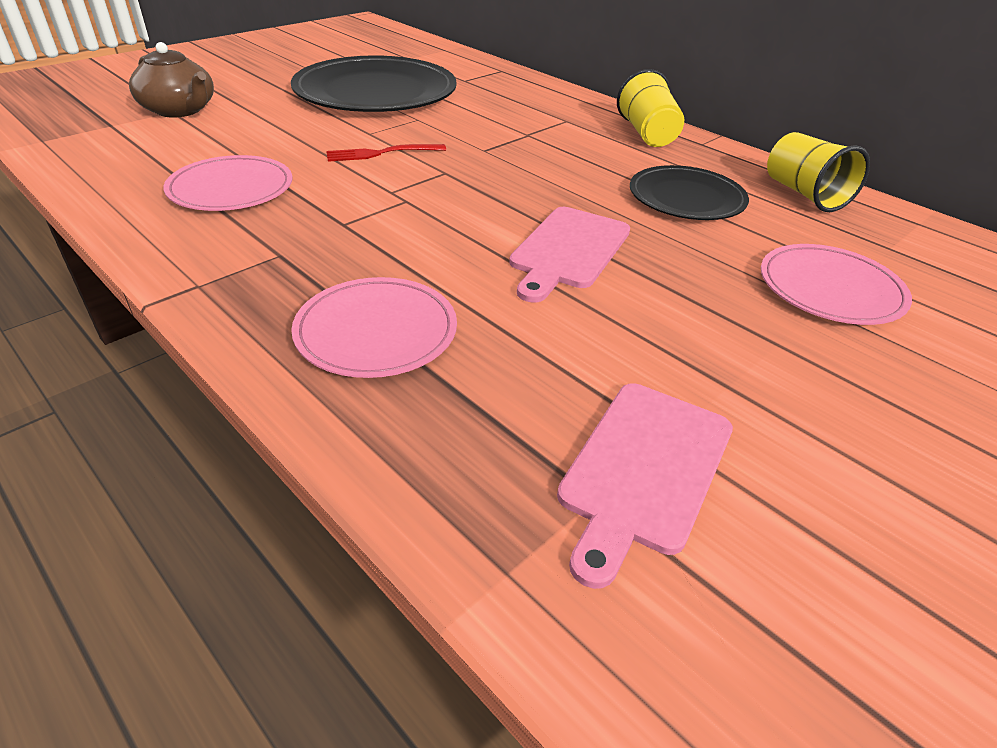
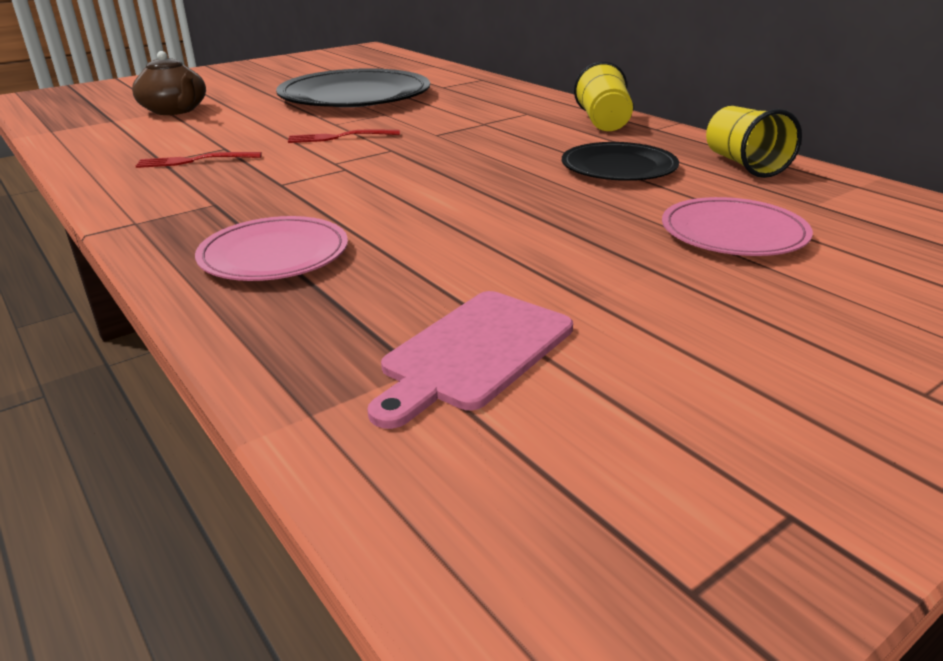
camera: 10 degrees right, 10 degrees down
pink plate [163,155,292,211] -> red fork [136,152,262,168]
pink cutting board [509,207,630,303] -> none

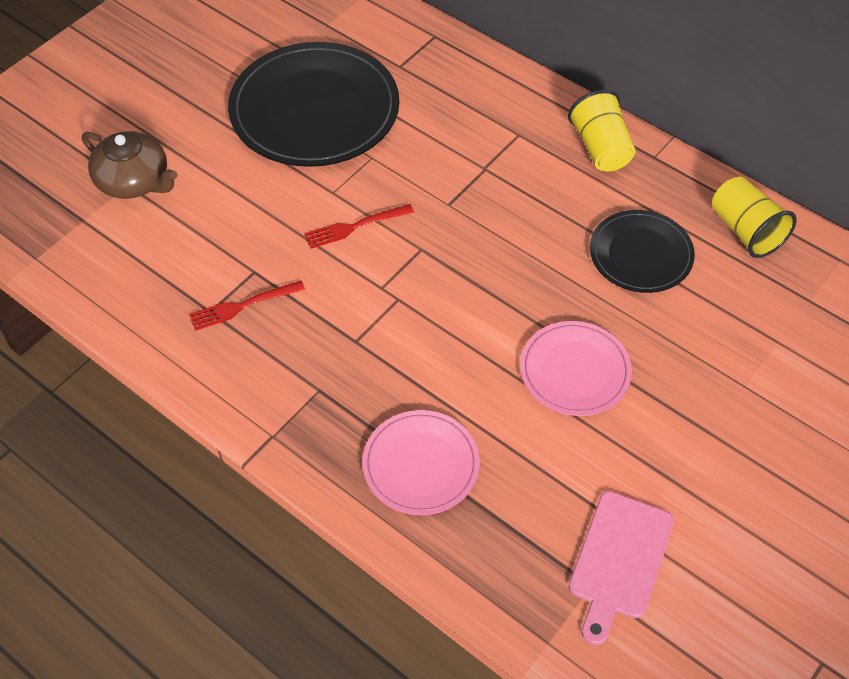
camera: 15 degrees left, 25 degrees up
pink plate [662,197,813,256] -> pink plate moved to [520,321,632,416]

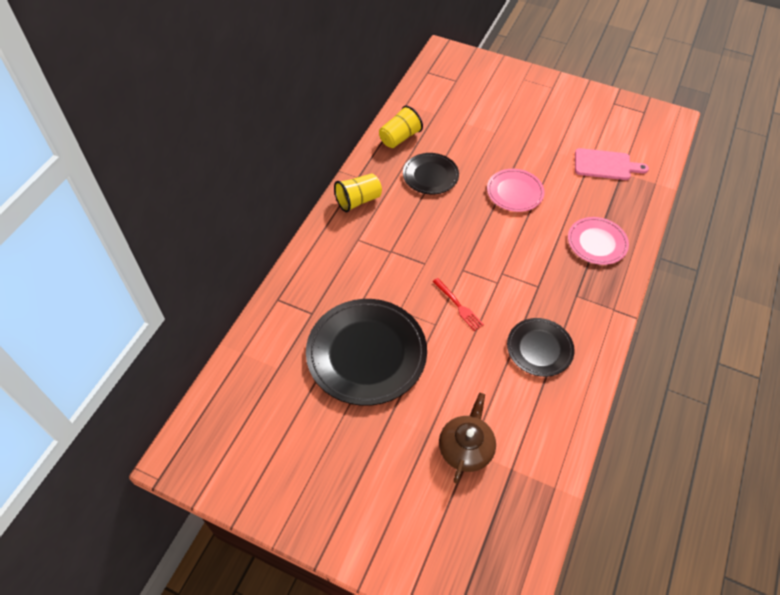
camera: 105 degrees left, 0 degrees up
red fork [189,281,305,331] -> black plate [507,318,575,377]

